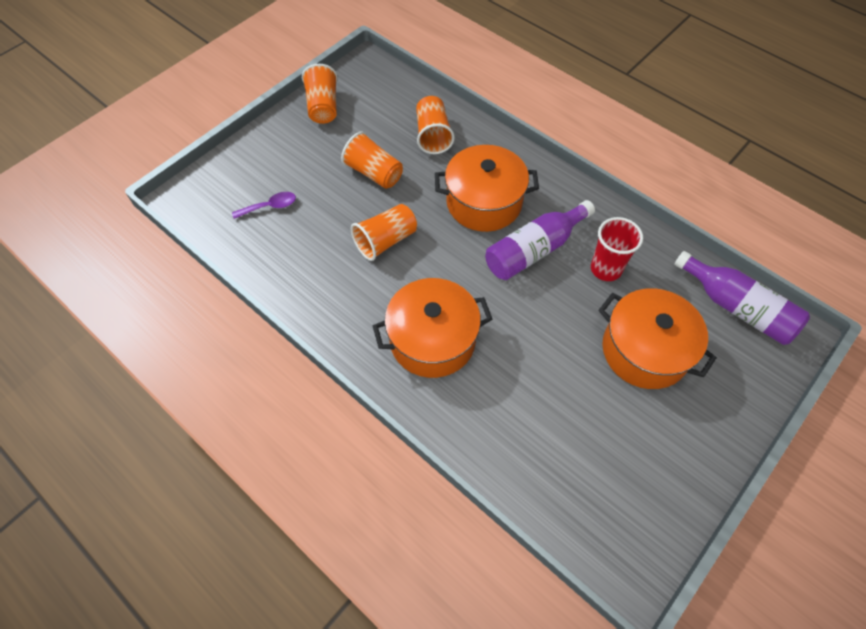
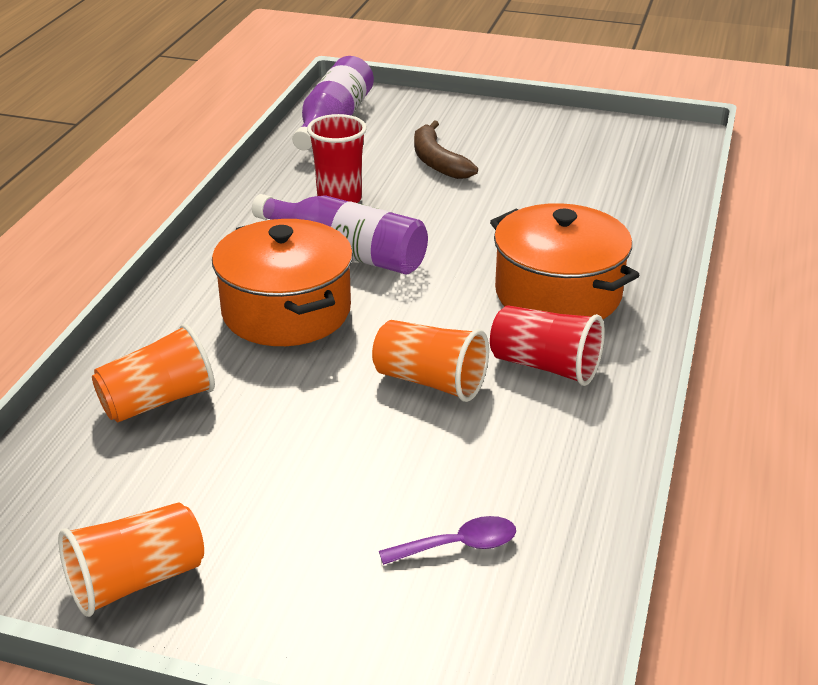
camera: 115 degrees left, 25 degrees down
purple spoon [232,192,296,219] -> purple spoon turned 120 degrees clockwise [379,516,516,565]
orange cup [341,131,403,189] -> none
orange pot [599,288,717,389] -> brown banana [414,120,478,179]
none -> red cup [490,305,605,386]

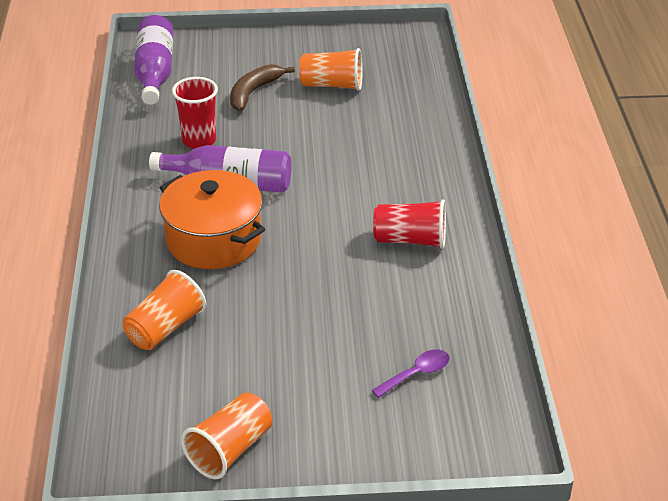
camera: 20 degrees left, 5 degrees up
orange cup [372,320,489,402] -> orange cup moved to [299,48,363,91]
brown banana [414,120,478,179] -> brown banana turned 75 degrees clockwise [230,64,295,111]
orange pot [490,203,640,319] -> none

